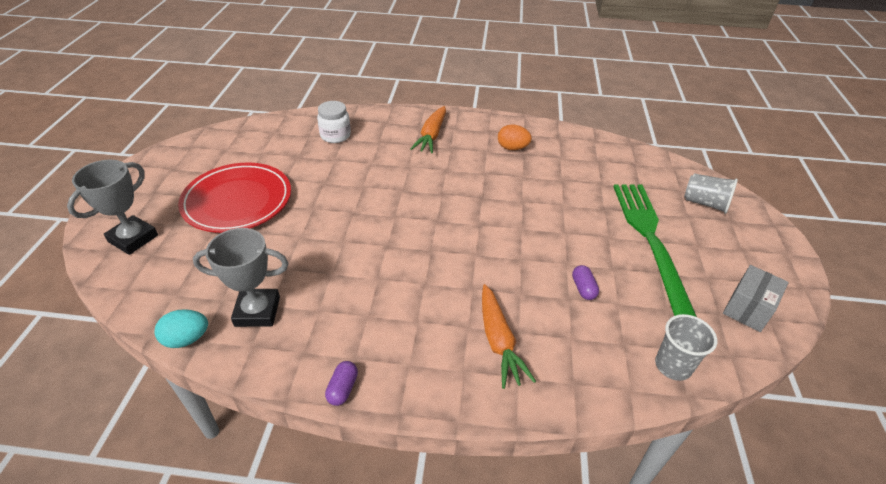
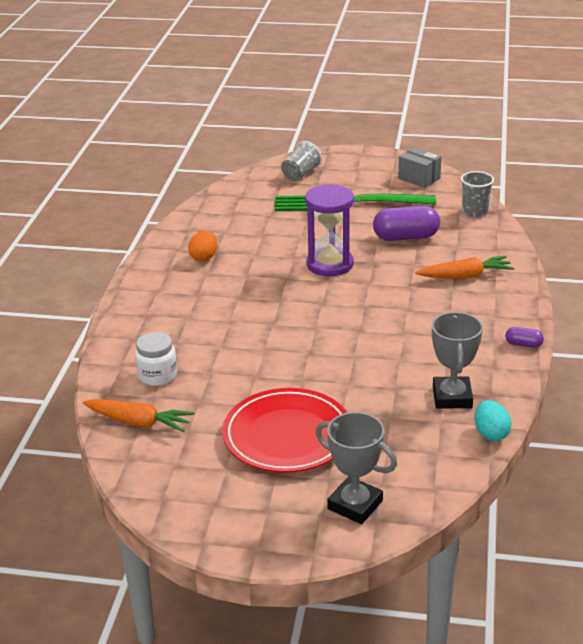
camera: 85 degrees left, 10 degrees down
orange carrot [410,106,446,153] -> orange carrot moved to [83,399,194,433]
purple capsule [572,265,599,300] -> purple capsule [373,206,440,241], size x2.07
none -> purple hourglass [305,184,354,276]

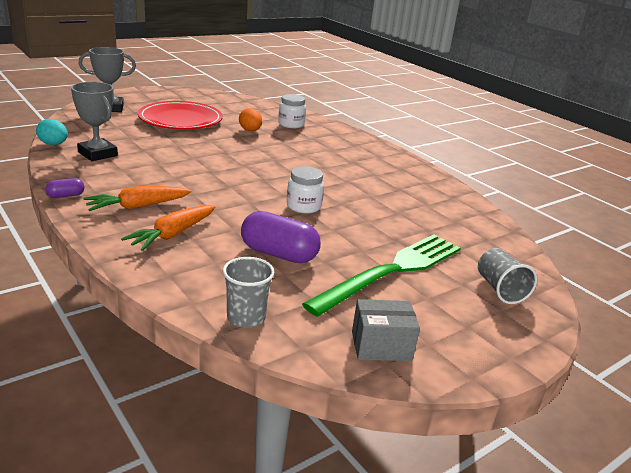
camera: 130 degrees right, 5 degrees down
orange carrot [83,399,194,433] -> orange carrot moved to [83,186,192,211]
orange egg [188,231,217,261] -> orange egg moved to [239,108,262,131]
purple hourglass [305,184,354,276] -> white jar [287,166,324,214]
purple capsule [373,206,440,241] -> purple capsule turned 75 degrees clockwise [241,211,321,263]

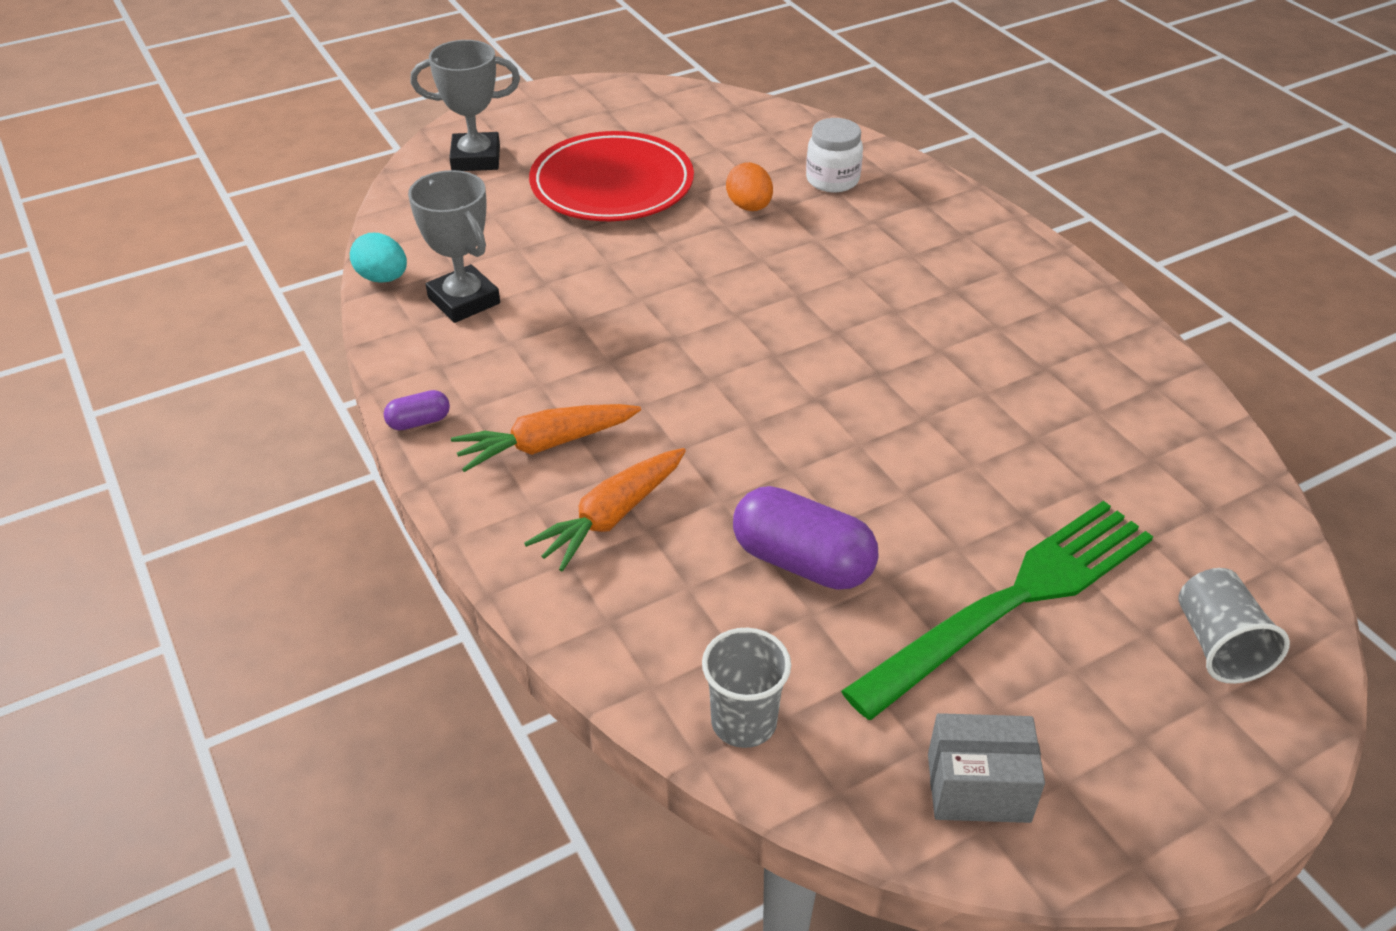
camera: 10 degrees right, 15 degrees up
white jar [287,166,324,214] -> none

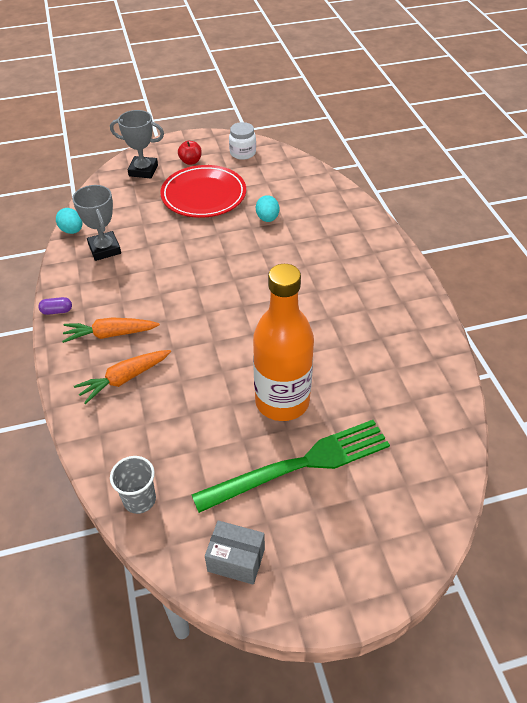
camera: 15 degrees right, 5 degrees up
orange egg [726,162,773,211] -> turquoise egg [256,195,279,222]
purple capsule [733,486,878,590] -> none
white jar [806,118,863,192] -> white jar moved to [229,122,256,160]
grey cup [1179,568,1290,684] -> none
none -> red apple [178,141,202,165]
none -> orange bottle [253,264,314,421]

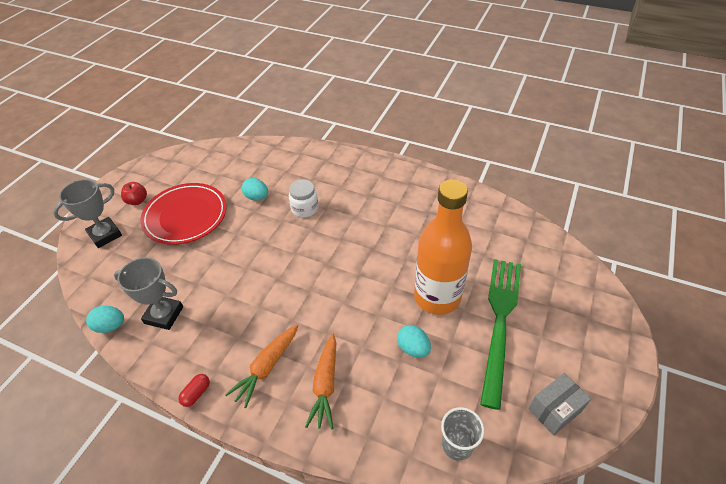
camera: 50 degrees left, 0 degrees up
purple capsule [38,297,72,315] -> red capsule [178,374,210,407]
white jar [229,122,256,160] -> white jar moved to [289,180,318,218]
none -> turquoise egg [397,325,431,358]

